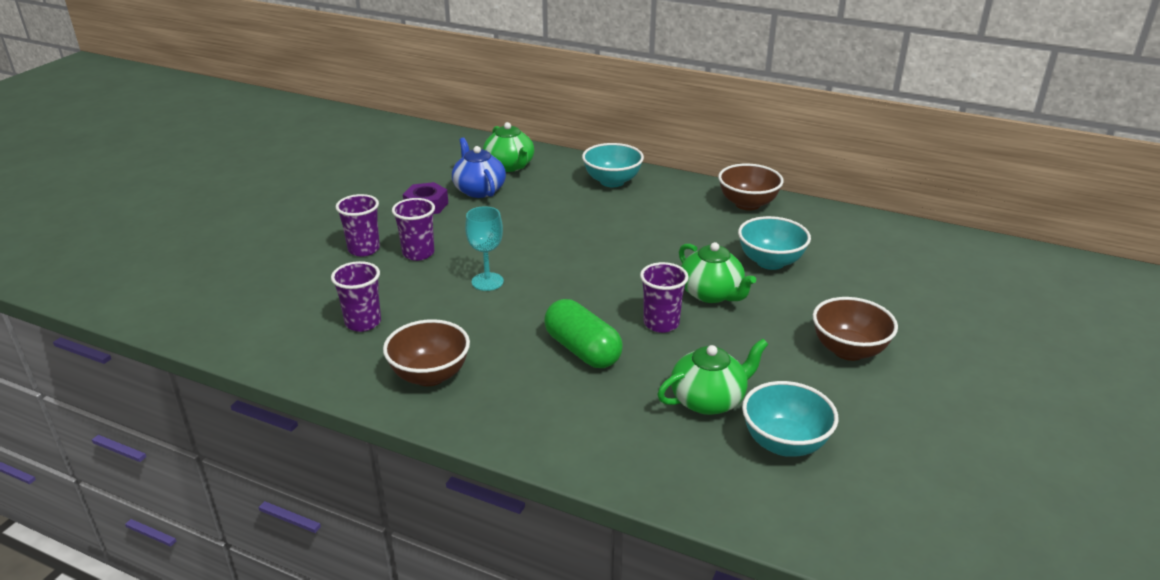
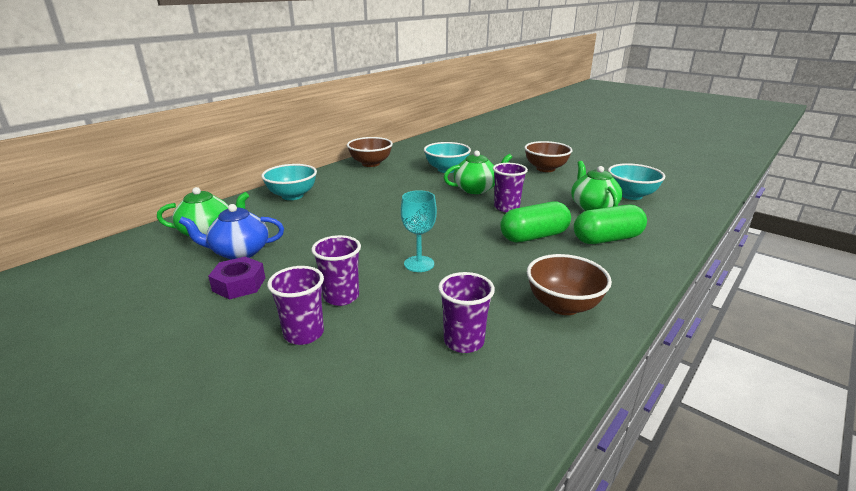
camera: 75 degrees left, 5 degrees down
none -> green capsule [574,204,647,244]

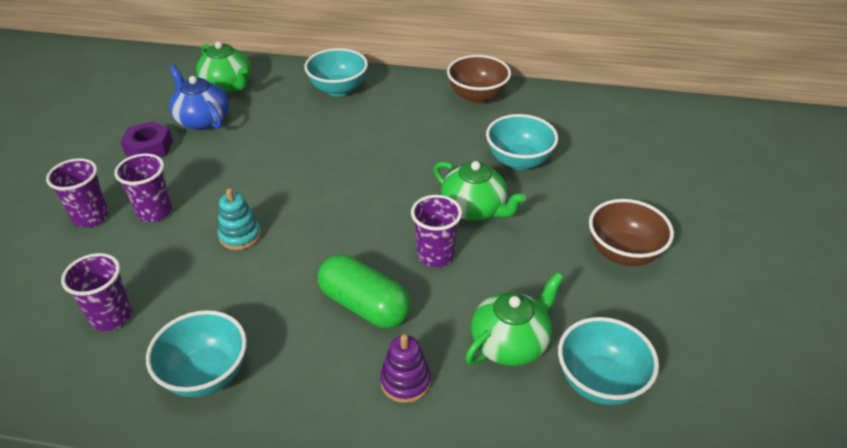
camera: 60 degrees right, 15 degrees up
turquoise goblet [401,190,437,272] -> turquoise stacking toy [218,188,261,250]
brown bowl [527,254,612,315] -> turquoise bowl [146,310,247,397]
green capsule [574,204,647,244] -> purple stacking toy [380,334,431,403]

